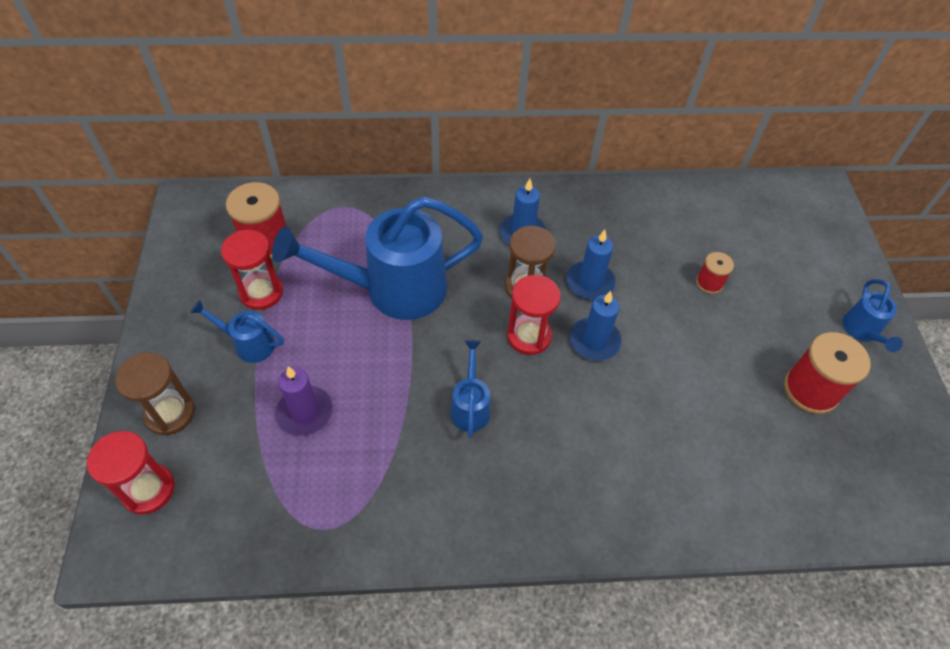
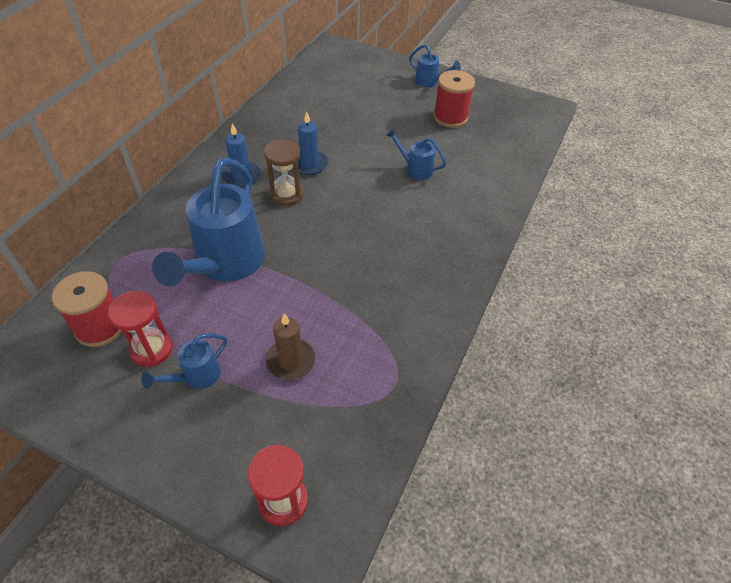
camera: 60 degrees left, 5 degrees down
brown hourglass [115,352,195,435] -> none
purple candle [276,366,333,436] -> brown candle [266,313,315,380]
blue watering can [450,340,491,438] -> blue watering can moved to [386,128,446,180]
red hourglass [507,275,561,355] -> none
blue candle [570,291,622,361] -> none
red spool [696,252,734,294] -> none

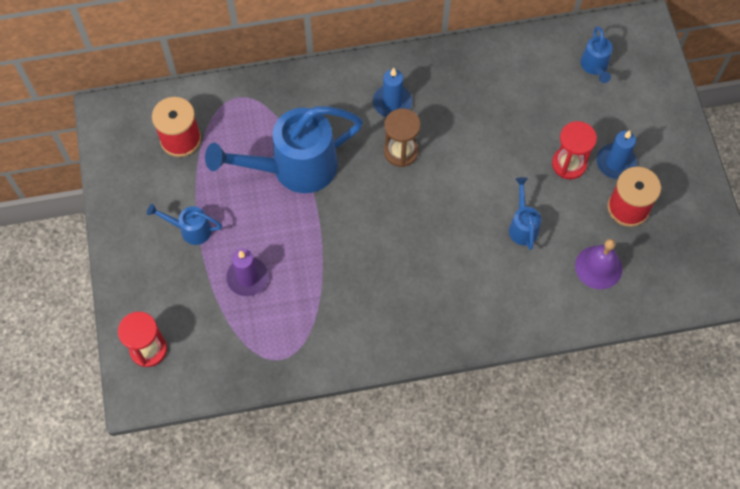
camera: 55 degrees right, 15 degrees up
red hourglass [108,291,173,367] -> red hourglass moved to [552,121,597,180]
brown candle [266,313,315,380] -> purple candle [226,249,269,296]
blue candle [298,111,328,175] -> blue candle moved to [596,130,637,179]
blue watering can [409,44,461,87] -> blue watering can moved to [580,26,612,83]
none -> purple bell [575,239,622,289]

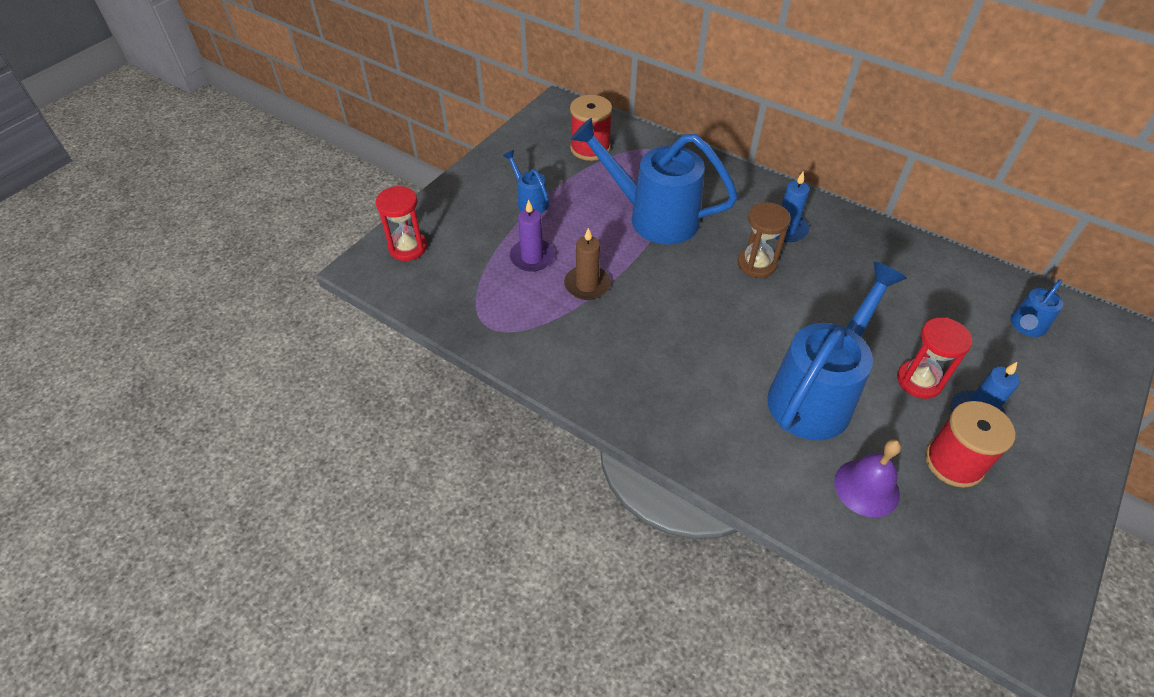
camera: 45 degrees right, 15 degrees down
blue watering can [509,177,541,250] -> blue watering can [767,262,907,440], size x2.18
none -> brown candle [564,228,611,300]

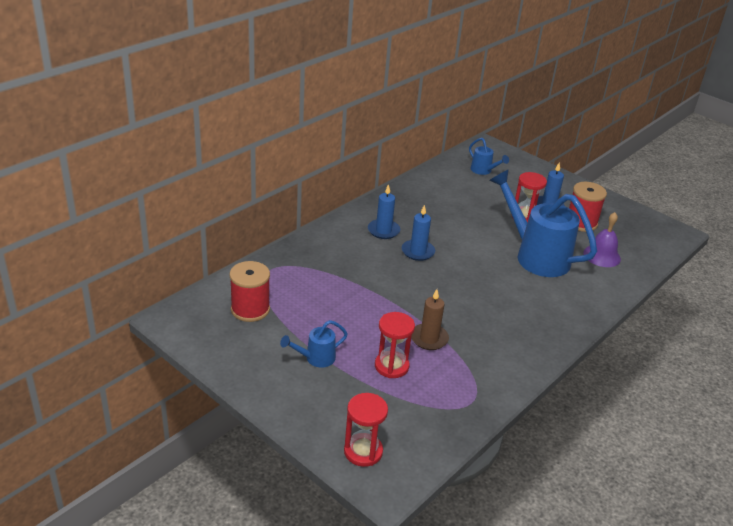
camera: 85 degrees left, 15 degrees down
purple candle [510,199,555,272] -> red hourglass [375,312,415,378]
blue watering can [571,118,738,245] -> none
brown hourglass [738,202,791,278] -> blue candle [402,205,435,261]

